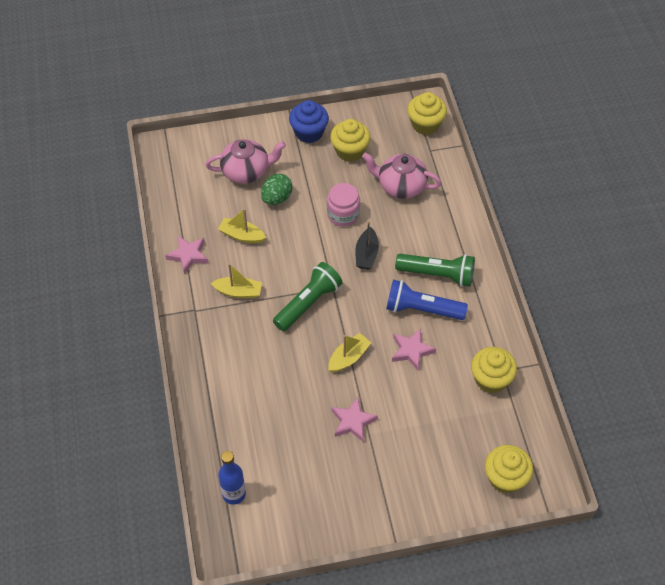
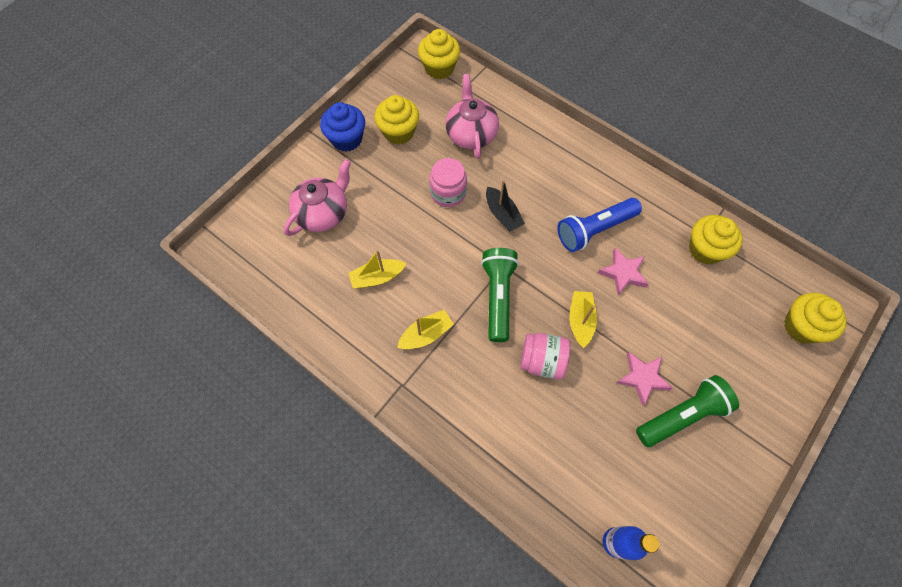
camera: 40 degrees left, 10 degrees up
pink star [165,236,209,274] -> none
green egg [261,174,293,205] -> none
pink teapot [362,152,441,199] -> pink teapot turned 105 degrees clockwise [446,74,499,159]
green flashlight [395,254,475,287] -> green flashlight moved to [636,375,739,447]
none -> pink jar [520,333,570,380]

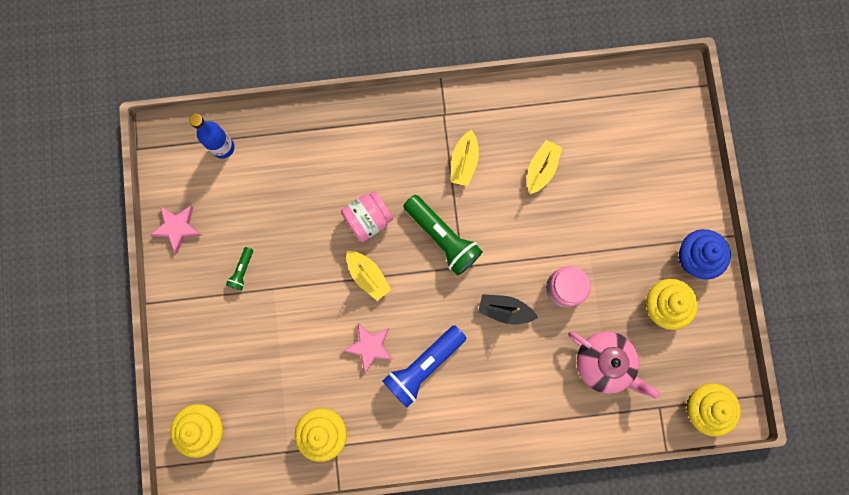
camera: 135 degrees right, 15 degrees up
pink teapot [283,159,351,236] -> none
blue flashlight [557,198,642,252] -> blue flashlight turned 150 degrees counterclockwise [383,325,466,408]
pink star [617,352,673,406] -> pink star moved to [150,206,202,254]
green flashlight [636,375,739,447] -> green flashlight [226,247,253,291], size x0.48

